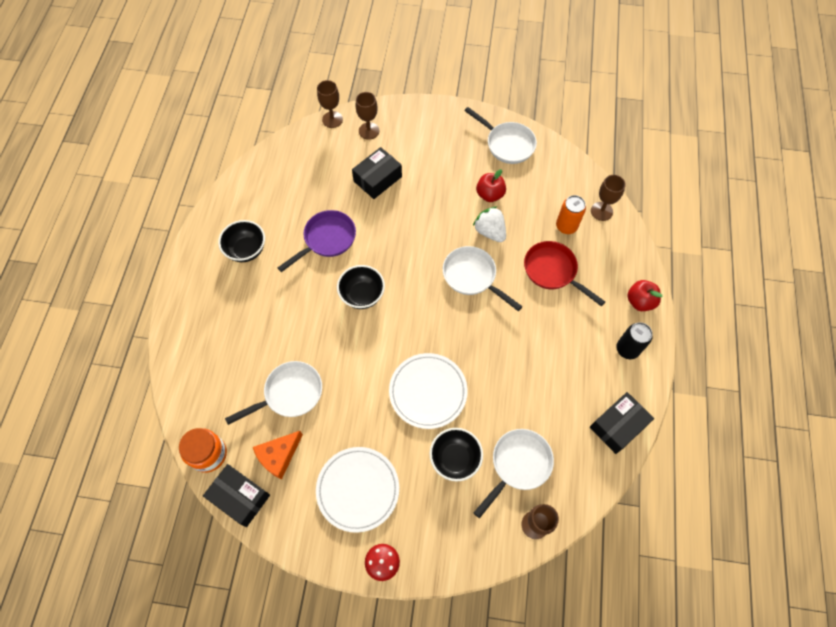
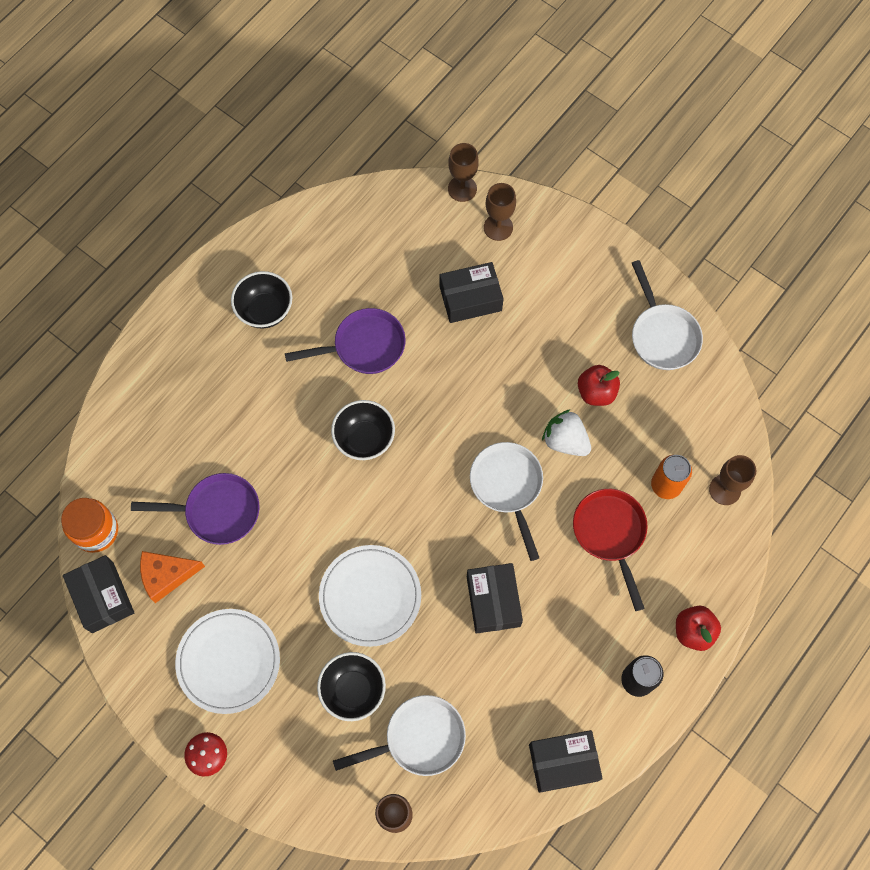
camera: 30 degrees right, 5 degrees up
white pan [225,361,322,425] -> purple pan [131,473,259,545]
white strawberry [473,206,506,242] -> white strawberry turned 45 degrees counterclockwise [542,409,591,456]
none -> black box [467,563,523,634]

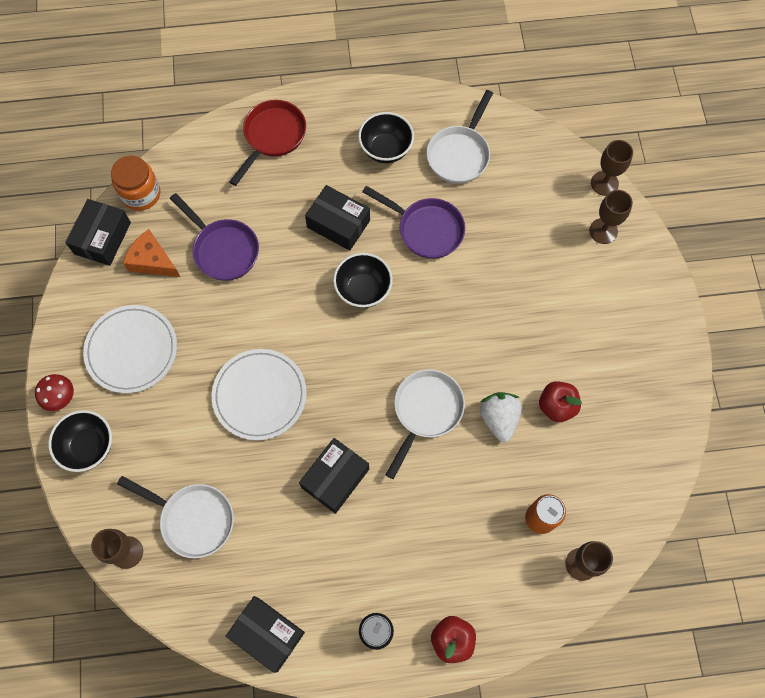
camera: 45 degrees right, 0 degrees up
black bowl [317,652,386,721] -> black bowl moved to [48,410,112,472]
black box [440,262,504,323] -> black box moved to [305,185,370,251]
red pan [573,489,648,611] -> red pan moved to [229,100,306,186]
white pan [632,260,703,370] -> white pan moved to [427,90,493,184]

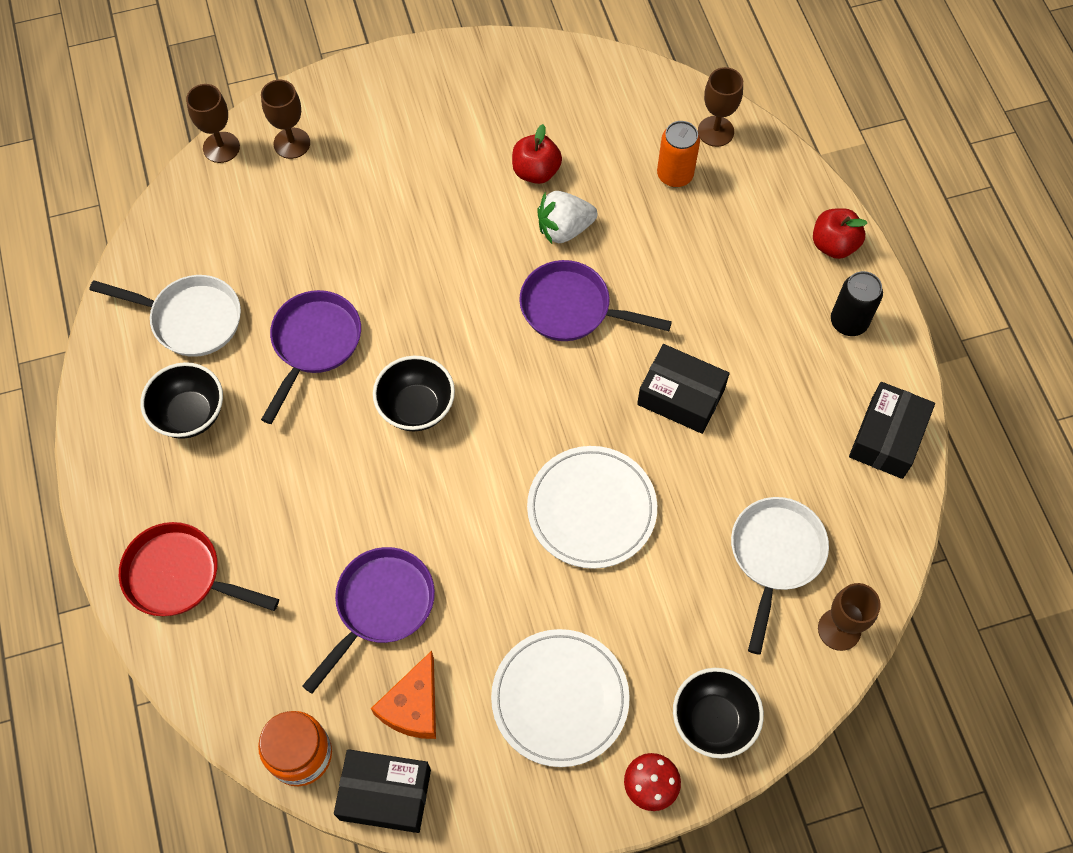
camera: 100 degrees left, 5 degrees down
black box [305,185,370,251] -> none
white pan [385,369,465,479] -> purple pan [519,260,672,341]

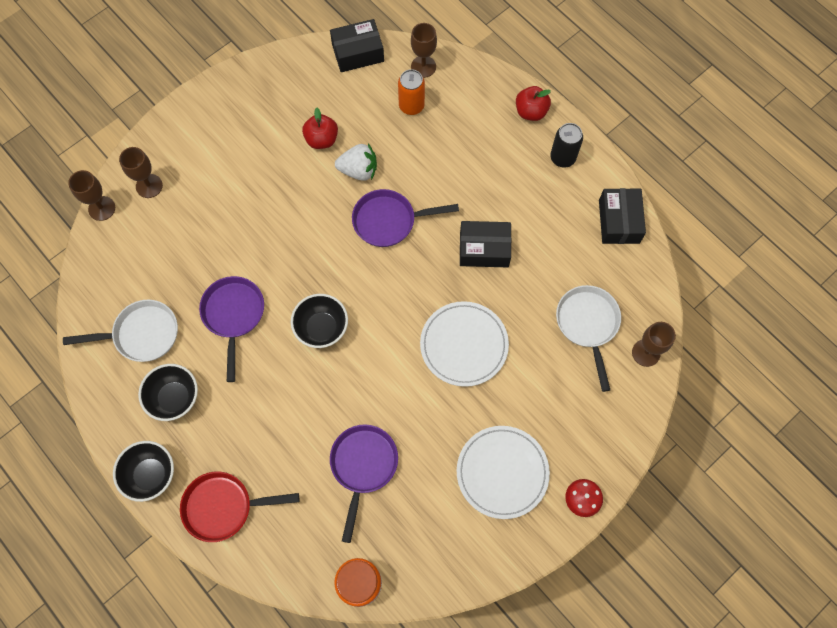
camera: 25 degrees left, 5 degrees up
black box [334,749,431,833] -> black box moved to [330,19,384,72]
orange cheese [371,651,436,739] -> none
white strawberry [538,191,598,244] -> white strawberry turned 135 degrees counterclockwise [335,144,377,181]
black bowl [673,668,764,759] -> black bowl moved to [113,441,174,502]

